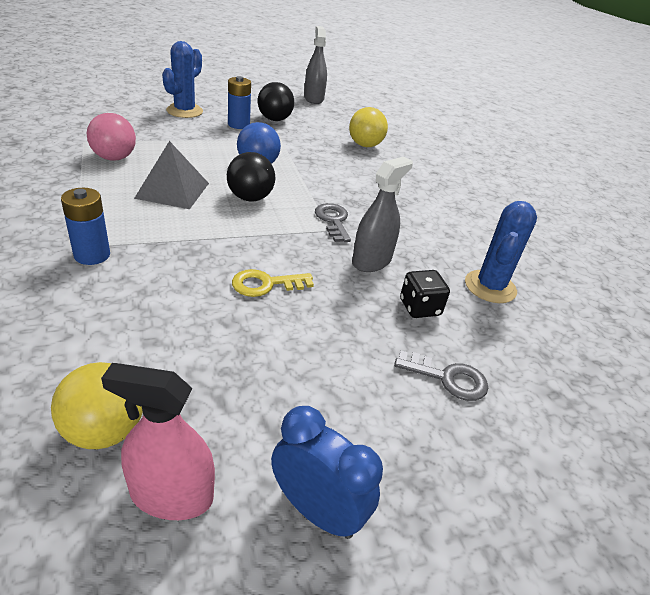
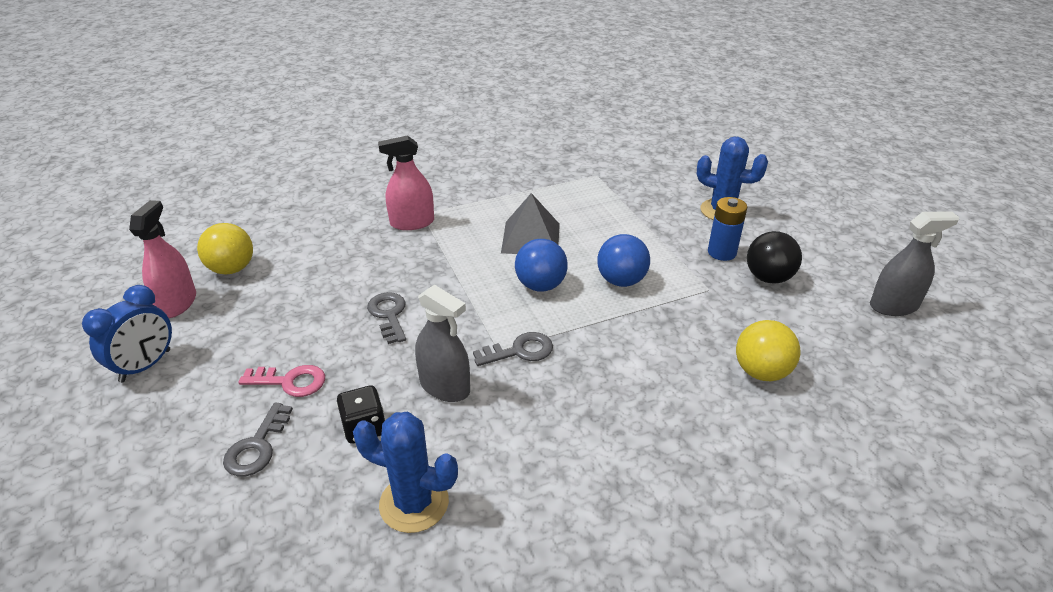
camera: 90 degrees right, 0 degrees up
blue battery [61,188,110,265] -> pink spray bottle [378,135,434,230]
pink ball [87,113,136,161] -> none
black ball [227,152,275,202] -> blue ball [515,239,568,292]
yellow key [232,269,314,297] -> grey key [367,292,406,344]
none -> pink key [238,365,325,397]

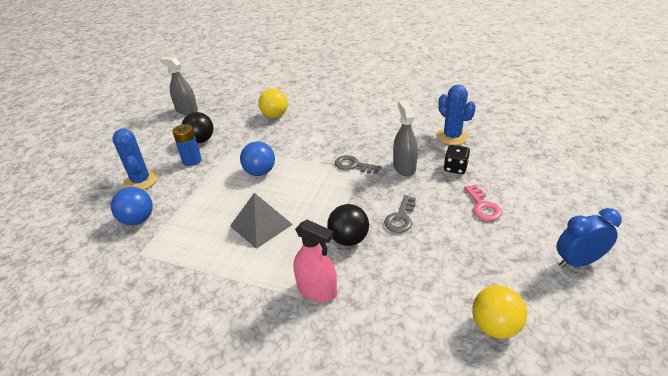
camera: 135 degrees left, 0 degrees up
pink spray bottle [129,200,196,318] -> none
grey key [223,402,293,476] -> none
pink key [238,365,325,397] -> pink key turned 150 degrees counterclockwise [464,185,502,221]
blue ball [515,239,568,292] -> blue ball moved to [111,187,153,225]
none -> black ball [327,204,369,246]

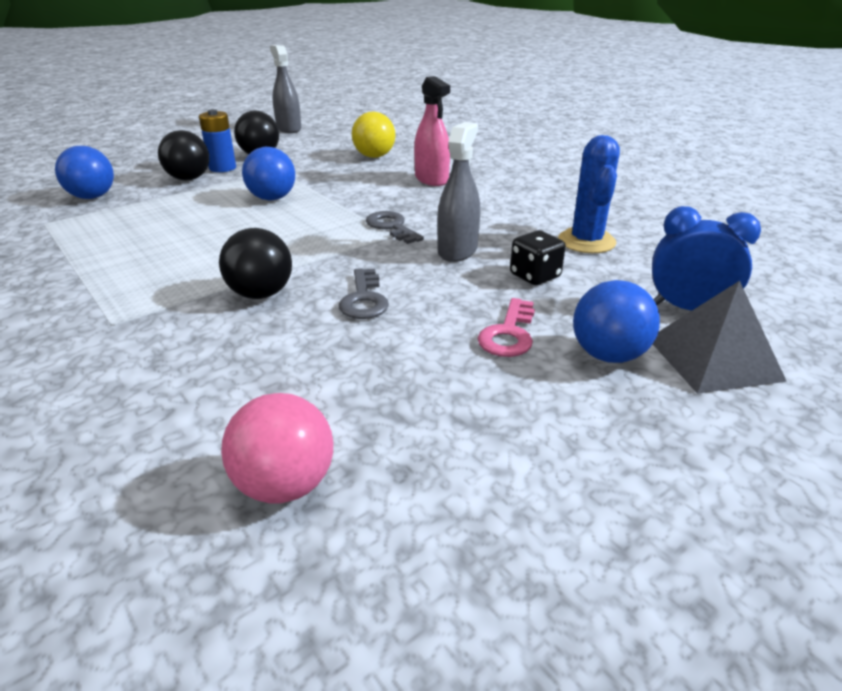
camera: 30 degrees right, 5 degrees down
blue cactus [112,129,158,190] -> none
grey pyramid [230,193,293,249] -> grey pyramid moved to [653,281,787,394]
pink spray bottle [293,220,337,302] -> pink spray bottle moved to [414,76,450,186]
grey key [384,195,416,233] -> grey key turned 60 degrees counterclockwise [339,268,389,319]
yellow ball [472,285,527,339] -> pink ball [221,393,333,504]
blue clock [556,208,622,268] -> blue clock moved to [652,206,761,310]
none -> black ball [158,130,209,181]
none -> blue ball [573,280,660,363]

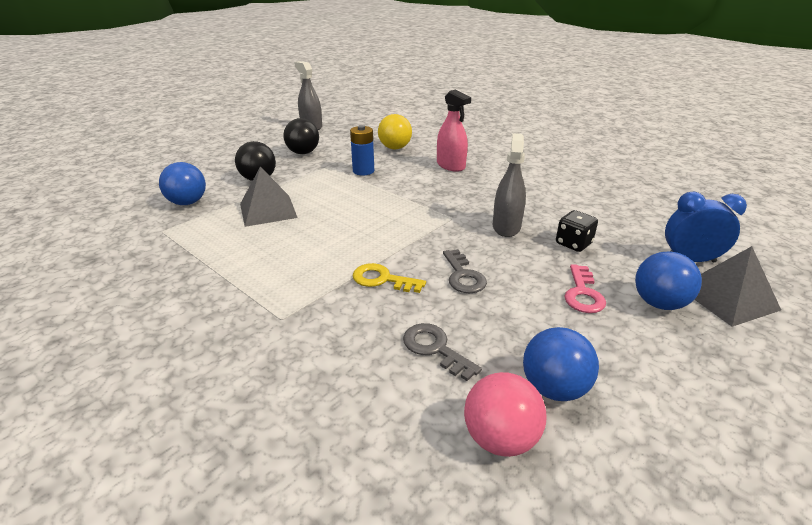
camera: 10 degrees left, 0 degrees up
blue battery [199,109,236,172] -> blue battery moved to [350,125,374,176]
black ball [219,228,292,299] -> yellow key [352,263,426,293]
blue ball [242,147,295,200] -> blue ball moved to [523,327,599,401]
grey key [366,211,424,244] -> grey key moved to [403,323,482,381]
blue cactus [558,135,620,253] -> none
none -> grey pyramid [240,166,298,227]

